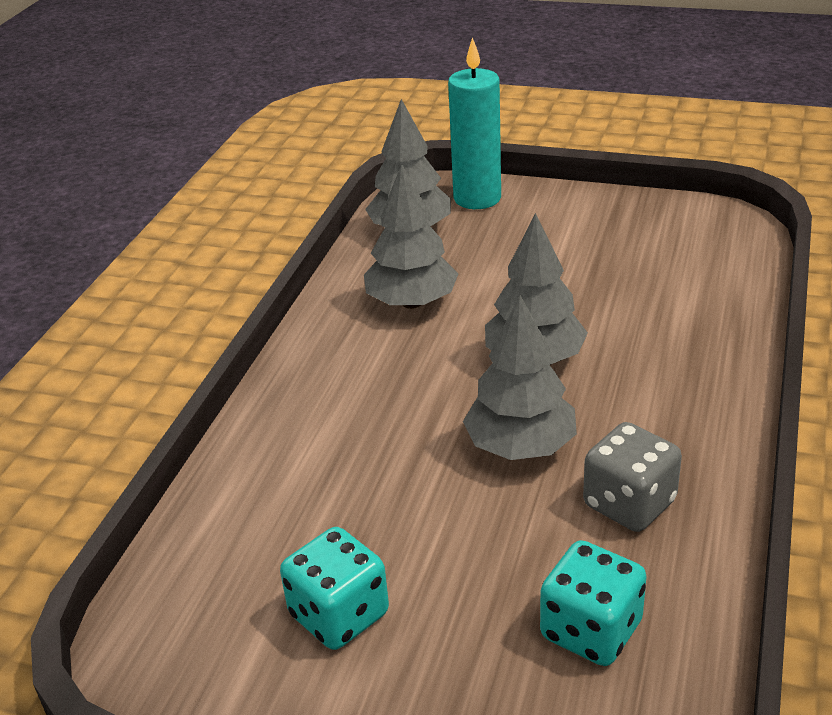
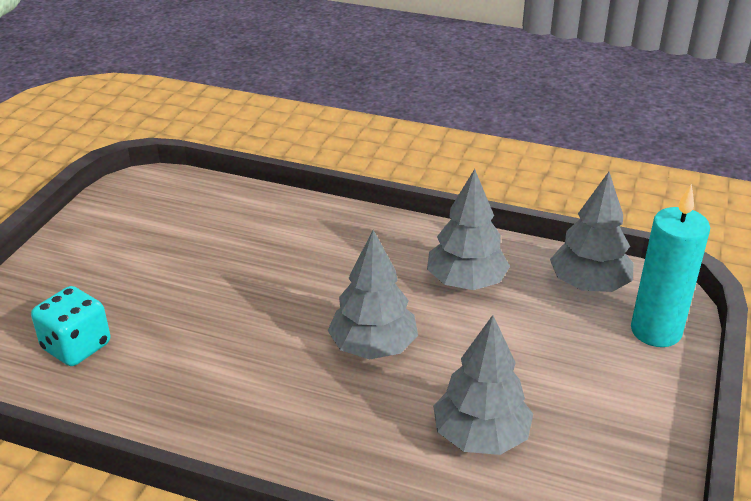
camera: 90 degrees right, 0 degrees up
turquoise dice [280,527,389,650] -> none
grey tree [463,295,577,460] -> grey tree moved to [433,315,533,455]
grey dice [583,422,682,532] -> none

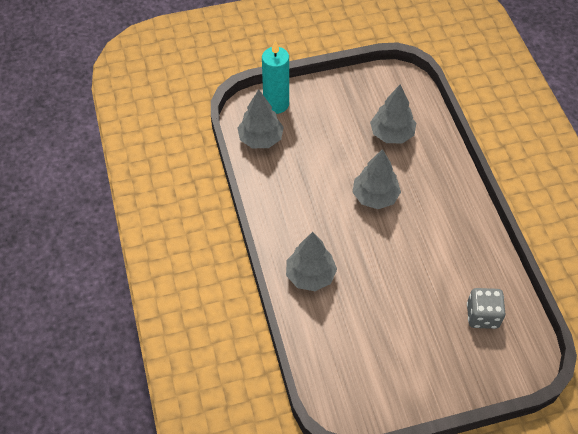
camera: 125 degrees left, 20 degrees up
turquoise dice [31,286,110,366] -> grey dice [467,288,505,329]
grey tree [427,169,510,290] -> grey tree moved to [286,232,337,291]

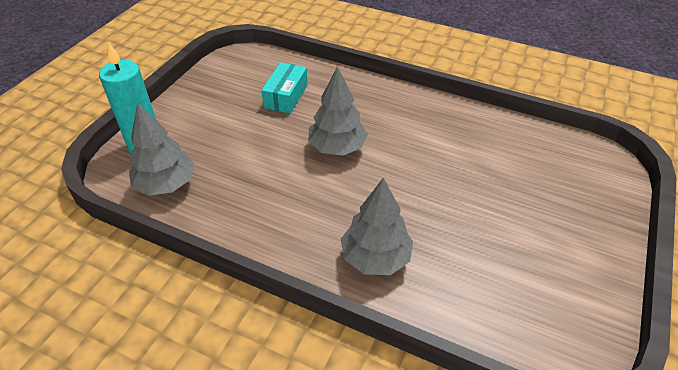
camera: 50 degrees left, 10 degrees down
grey tree [370,84,416,143] -> turquoise box [261,62,308,114]
grey dice [467,288,505,329] -> none

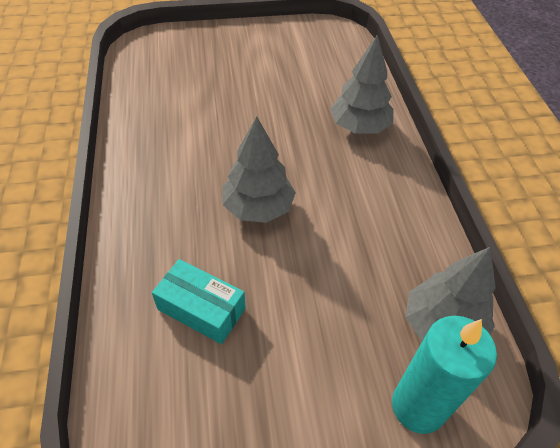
camera: 125 degrees left, 5 degrees up
turquoise box [261,62,308,114] -> turquoise box turned 45 degrees clockwise [152,259,246,344]

